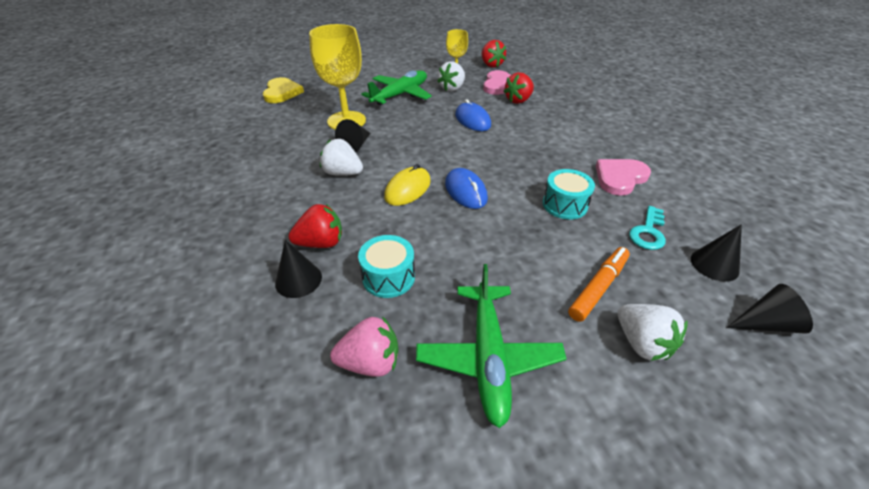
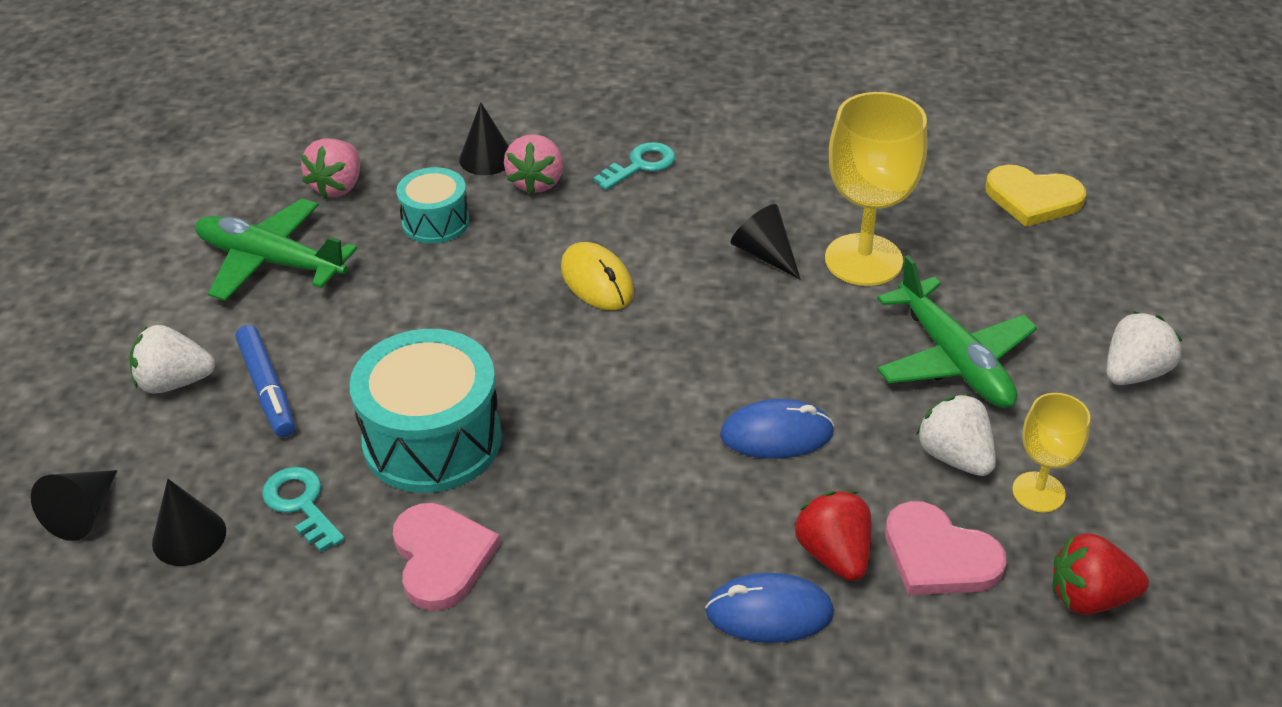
camera: 115 degrees right, 0 degrees up
red strawberry [289,204,342,248] -> pink strawberry [504,134,563,195]
white strawberry [320,139,363,176] -> white strawberry moved to [1107,311,1182,385]
blue mouse [445,168,488,209] -> blue mouse moved to [705,573,834,643]
turquoise drum [543,169,595,219] -> turquoise drum [349,329,502,493], size x1.75
orange marker [568,247,630,322] -> blue marker [235,325,295,437]
none -> turquoise key [594,142,675,190]

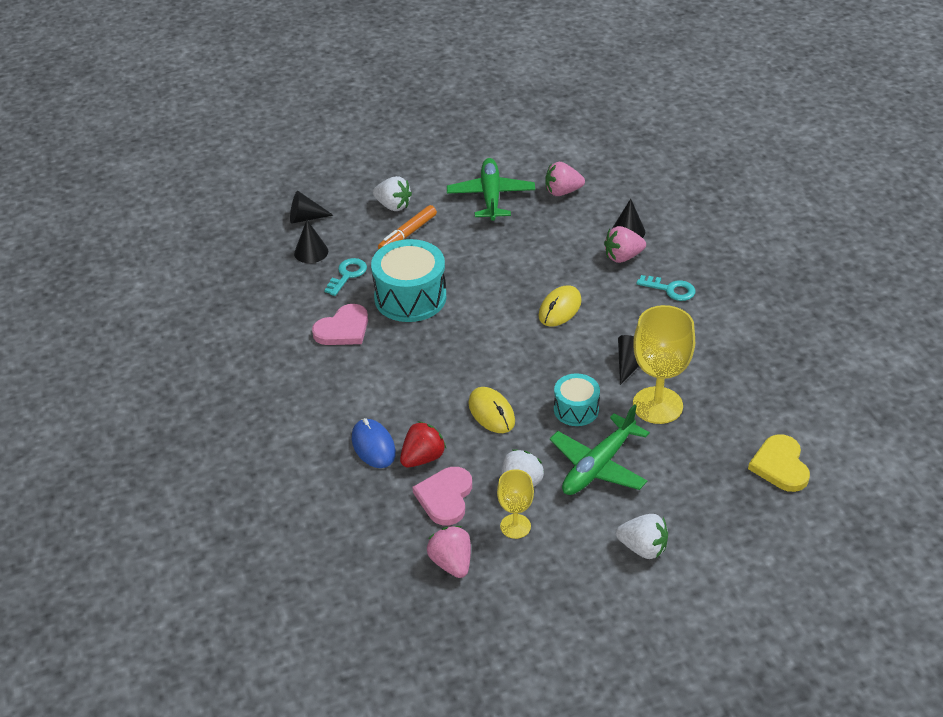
camera: 65 degrees right, 0 degrees up
white strawberry [129,325,215,394] -> white strawberry turned 150 degrees clockwise [373,176,412,211]
blue marker [235,325,295,437] -> orange marker [378,205,437,249]
turquoise drum [396,167,470,244] -> turquoise drum moved to [554,373,600,426]
blue mouse [720,399,834,459] -> yellow mouse [468,387,515,433]
red strawberry [1052,533,1149,615] -> pink strawberry [427,526,471,578]

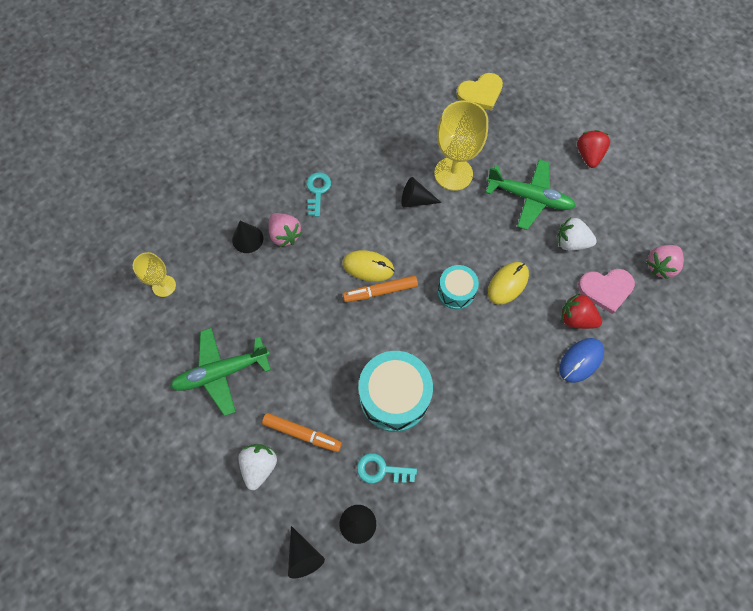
camera: 110 degrees left, 25 degrees up
pink heart [312,304,368,345] -> none
yellow goblet [497,469,534,539] -> yellow goblet moved to [133,252,176,297]
pink strawberry [545,162,585,196] -> none
turquoise drum [554,373,600,426] -> turquoise drum moved to [438,265,479,309]
white strawberry [616,514,668,559] -> red strawberry [577,130,610,168]
none -> orange marker [343,276,418,302]

